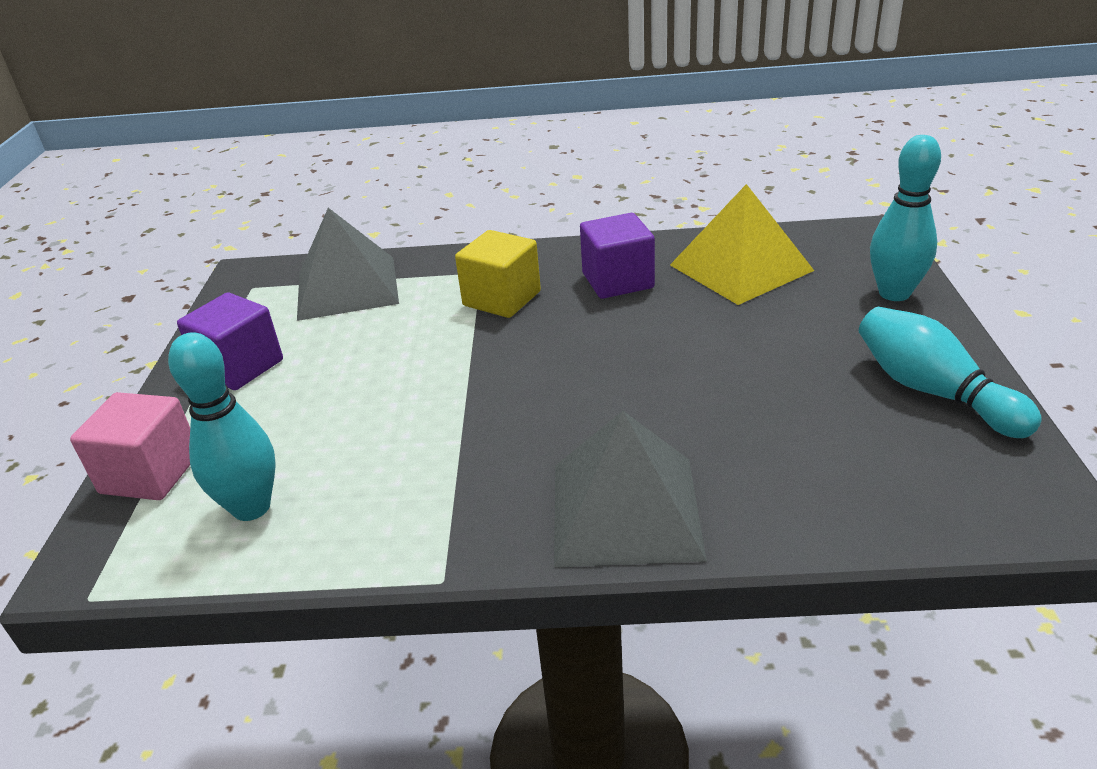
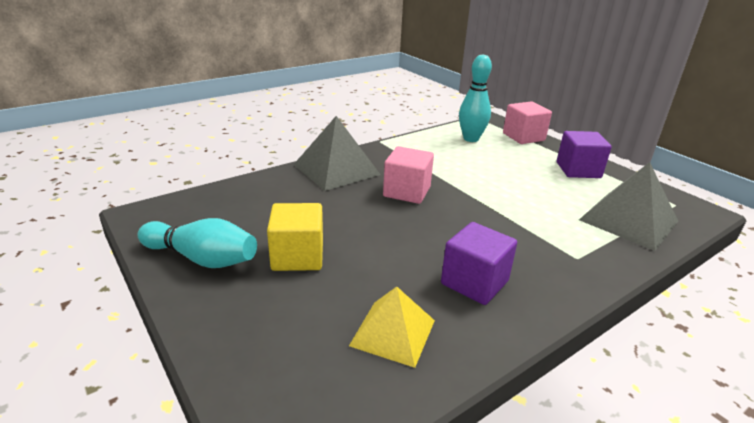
camera: 140 degrees right, 5 degrees down
yellow cube [455,230,541,318] -> yellow cube moved to [267,203,323,271]
yellow pyramid [670,184,814,305] -> yellow pyramid [349,286,435,368], size x0.66
turquoise bowling pin [870,135,941,301] -> none
none -> pink cube [383,146,434,204]

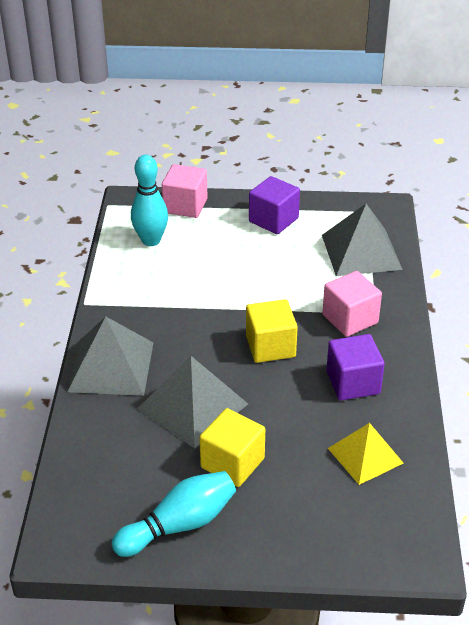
camera: 50 degrees left, 10 degrees up
pink cube [383,146,434,204] -> pink cube moved to [323,271,382,337]
none -> grey pyramid [138,356,248,448]
none -> yellow cube [246,299,298,363]

